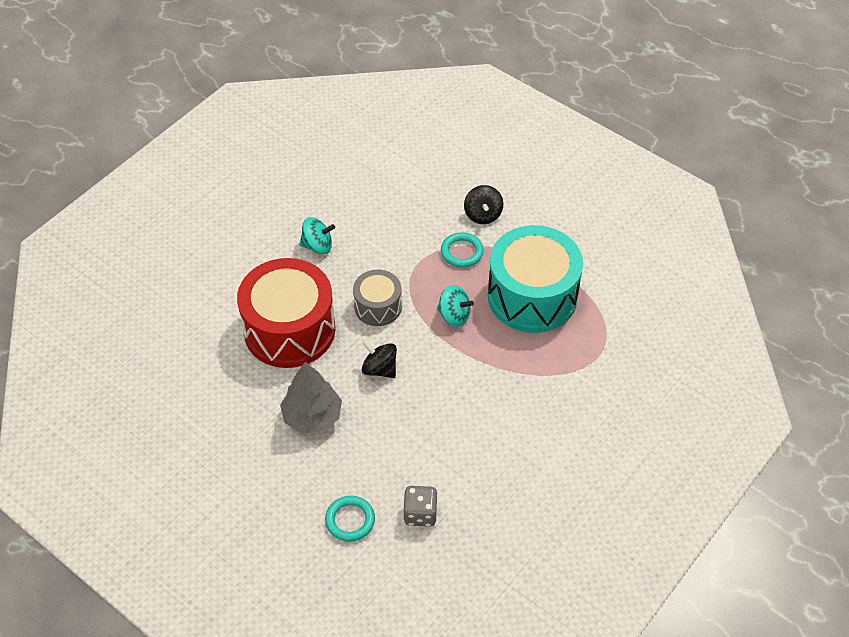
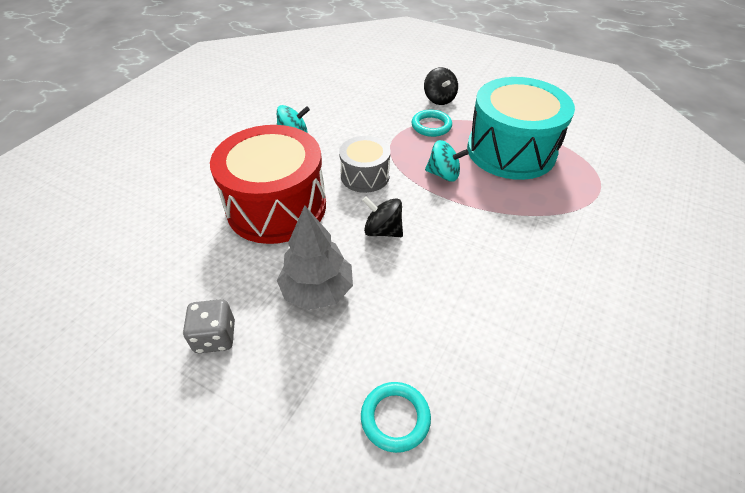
camera: 10 degrees left, 5 degrees down
grey dice [403,486,437,527] -> grey dice moved to [183,299,235,353]

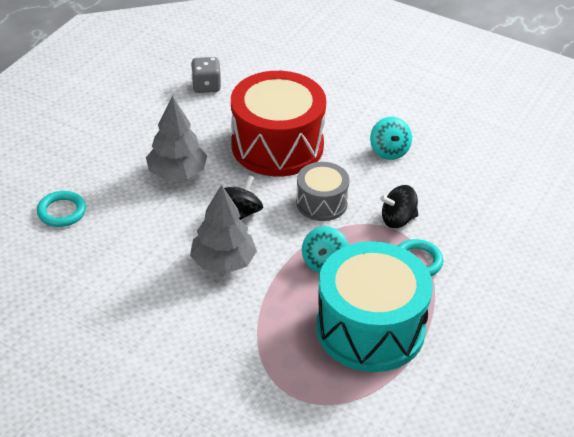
camera: 90 degrees right, 5 degrees down
grey dice [183,299,235,353] -> grey dice moved to [191,57,221,93]
black spinning top [424,67,458,105] -> black spinning top moved to [380,185,418,228]
none -> grey tree [190,184,257,274]

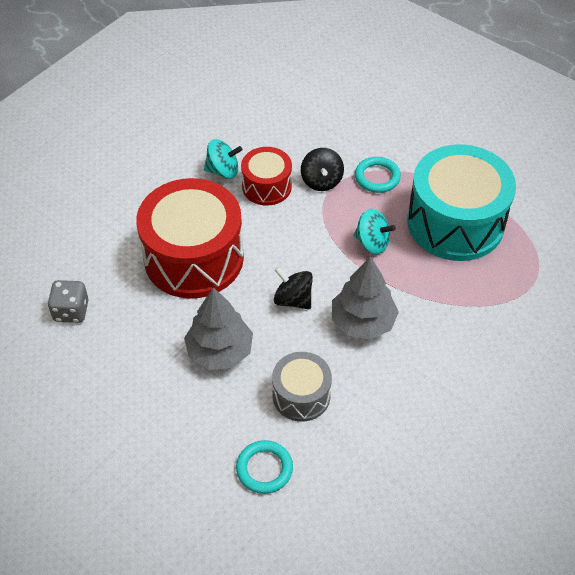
camera: 80 degrees left, 10 degrees up
grey drum [296,162,349,221] -> grey drum moved to [272,352,332,422]
none -> red drum [241,147,292,206]

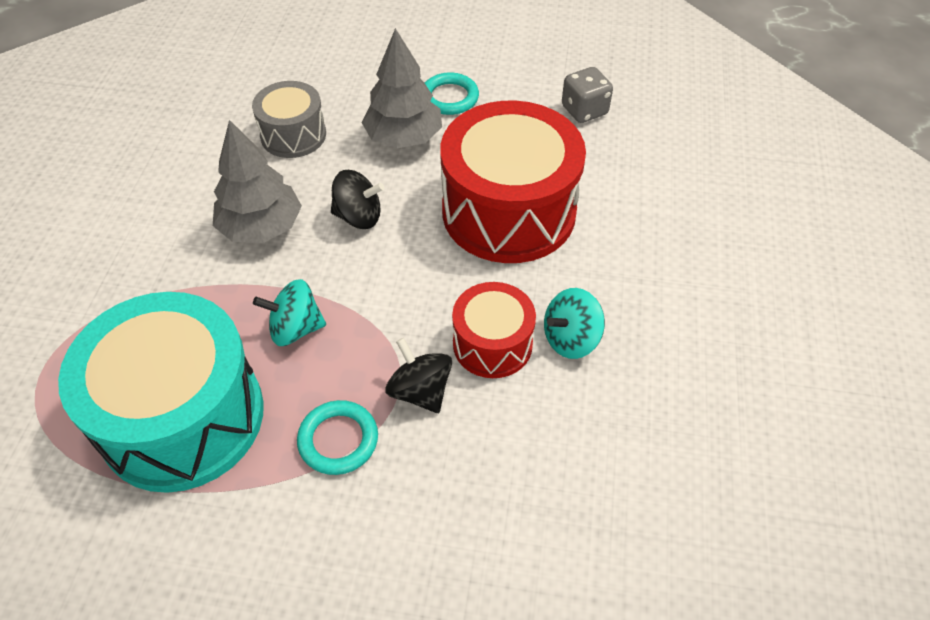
camera: 150 degrees right, 0 degrees up
turquoise ring [236,440,293,494] -> turquoise ring moved to [425,72,479,115]

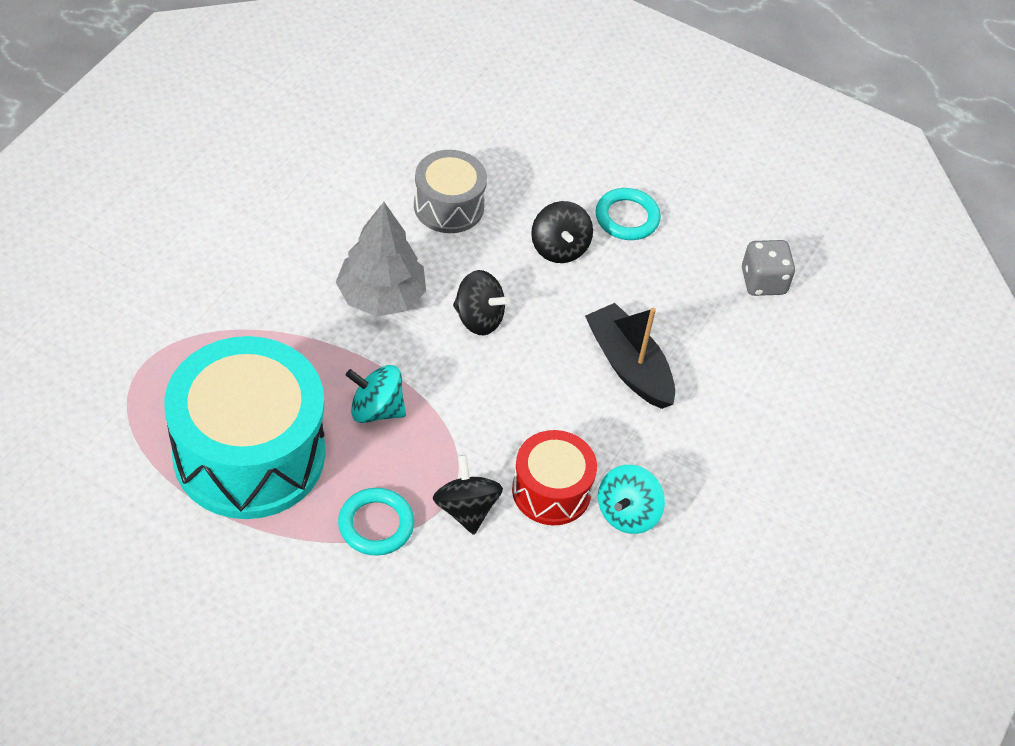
camera: 15 degrees right, 0 degrees up
grey tree [361,28,442,148] -> black spinning top [531,201,593,263]
red drum [440,101,586,263] -> black boat [585,303,675,409]
turquoise spinning top [544,288,605,359] -> turquoise spinning top turned 45 degrees counterclockwise [598,465,665,534]

